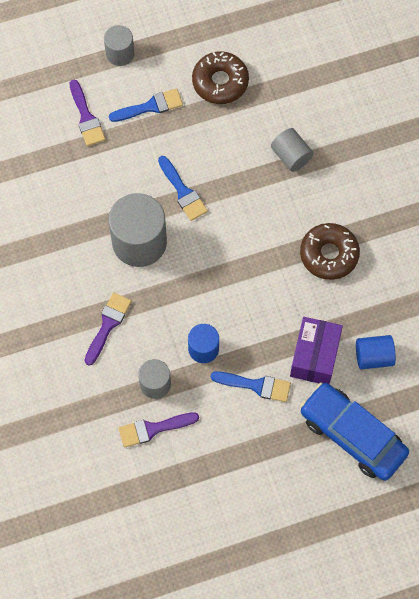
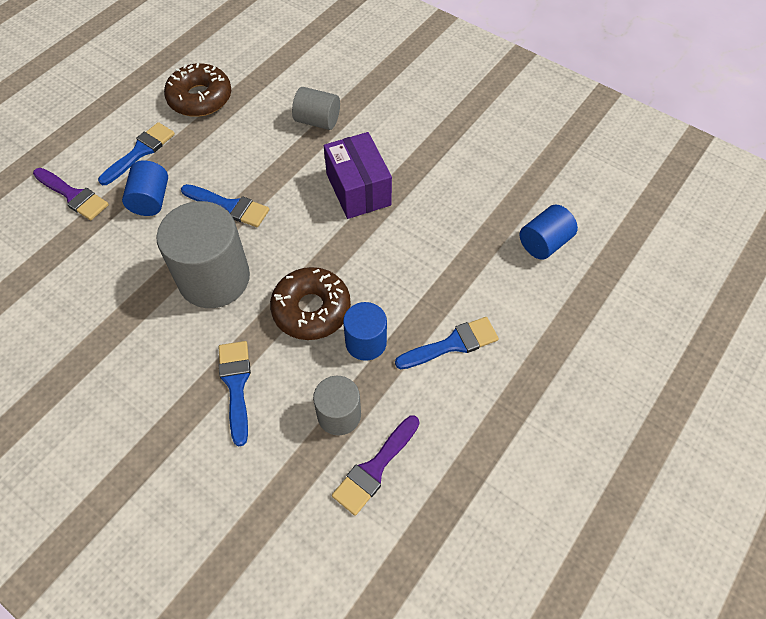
camera: 35 degrees left, 10 degrees down
purple brush [85,293,132,365] -> blue brush [219,341,251,446]
grey cylinder [104,25,134,66] -> none
purple box [290,317,343,384] -> purple box moved to [324,132,392,219]
brown donut [300,223,360,280] -> brown donut moved to [270,267,351,340]
blue car [300,382,409,481] -> none
none -> blue cylinder [122,160,168,216]

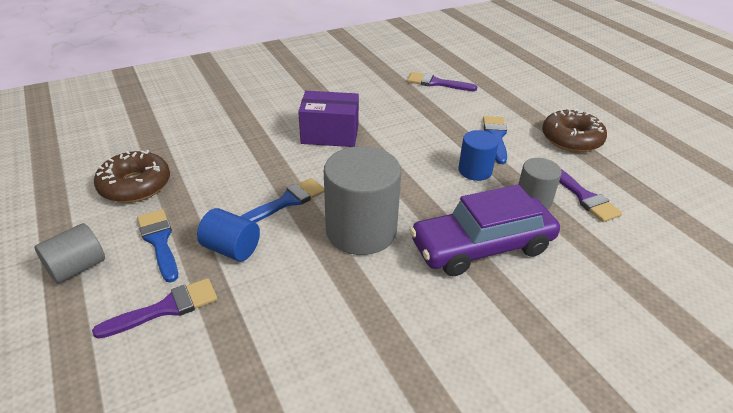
camera: 65 degrees left, 20 degrees down
blue brush [219,341,251,446] -> purple car [410,185,560,276]
brown donut [270,267,351,340] -> brown donut moved to [542,108,607,152]
grey cylinder [292,87,340,130] -> grey cylinder moved to [34,223,105,284]
blue cylinder [520,204,578,260] -> purple brush [407,72,477,91]

